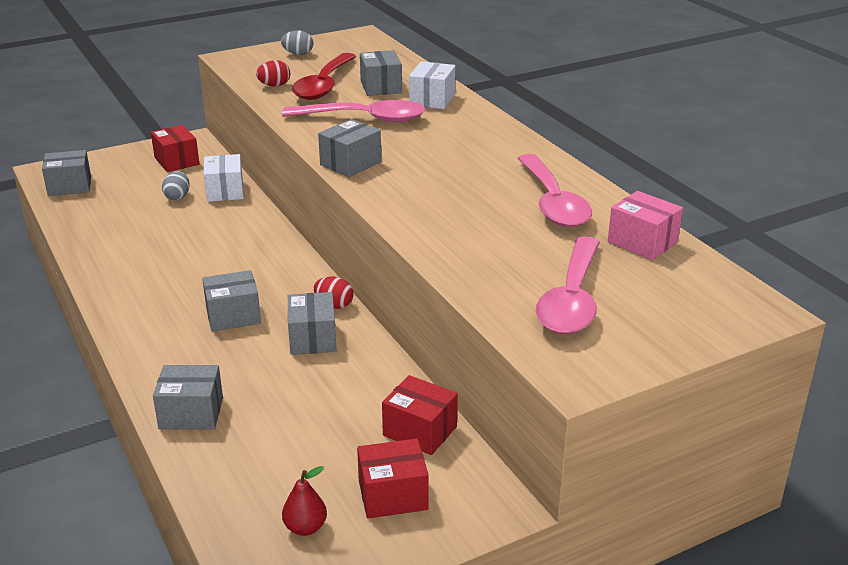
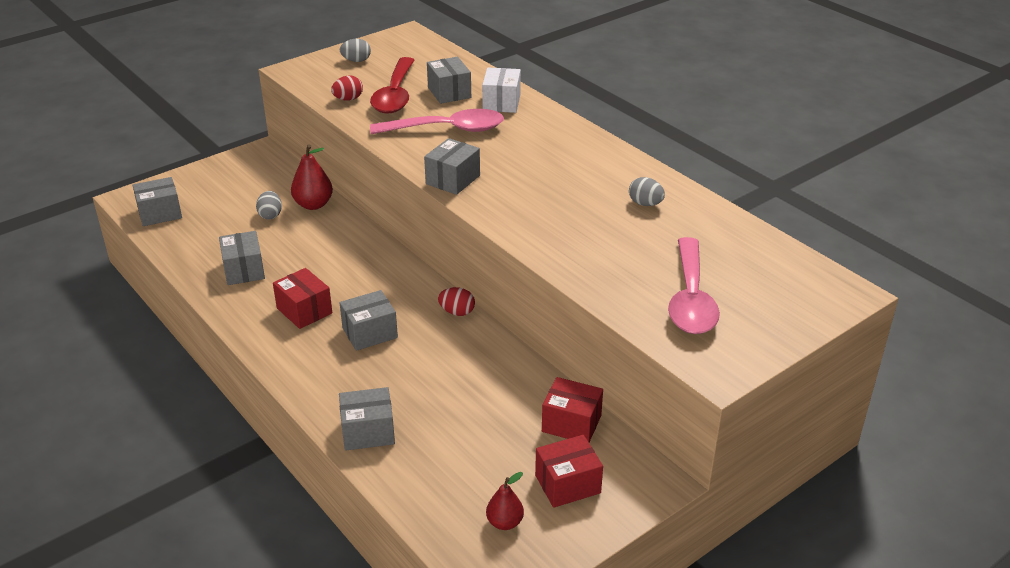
camera: 10 degrees left, 5 degrees up
red box [151,125,199,172] -> red box moved to [273,268,332,329]
white box [204,154,244,202] -> red pear [291,144,333,210]
grey box [288,292,337,355] -> grey box moved to [219,231,265,285]
pink spoon [517,154,592,227] -> grey egg [629,177,665,206]
pink box [608,191,683,260] -> none

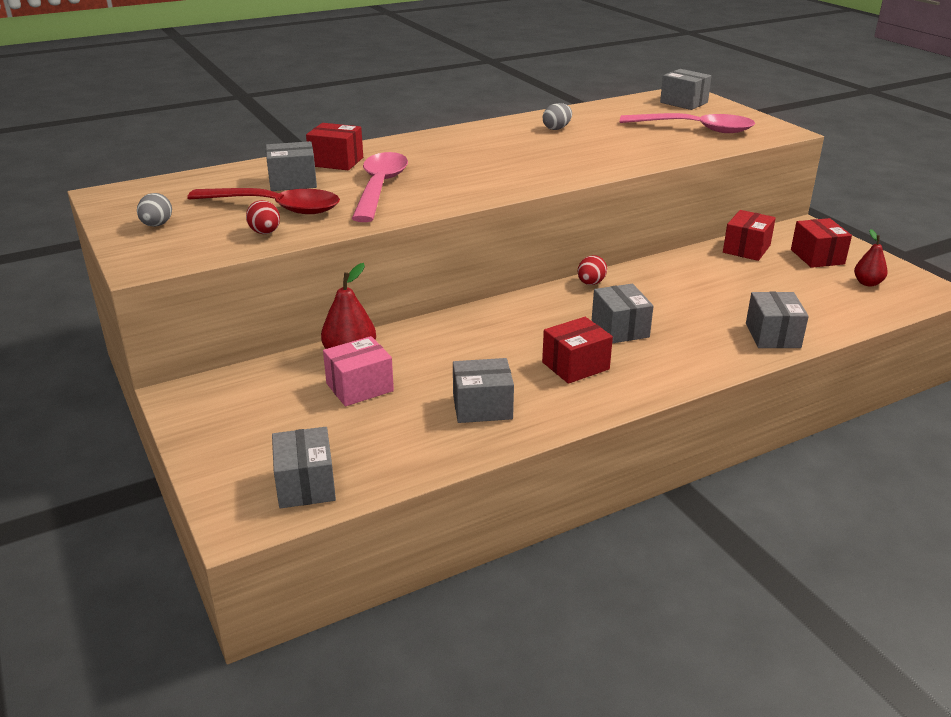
camera: 80 degrees left, 5 degrees down
grey egg [256,191,282,220] -> pink box [323,336,394,406]
grey box [424,138,480,195] -> grey box moved to [660,69,712,110]
white box [482,67,521,113] -> red box [306,123,363,170]

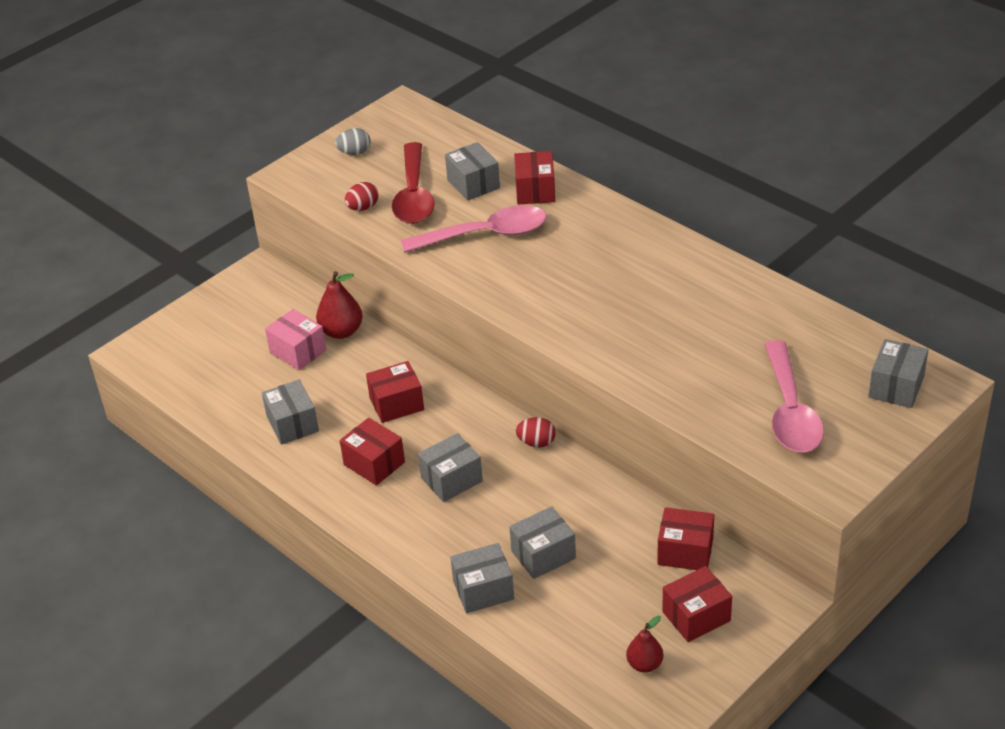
camera: 75 degrees right, 10 degrees up
grey box [272,427,336,508] -> grey box moved to [509,506,576,579]
grey egg [543,103,572,130] -> none
none -> red box [366,361,424,423]

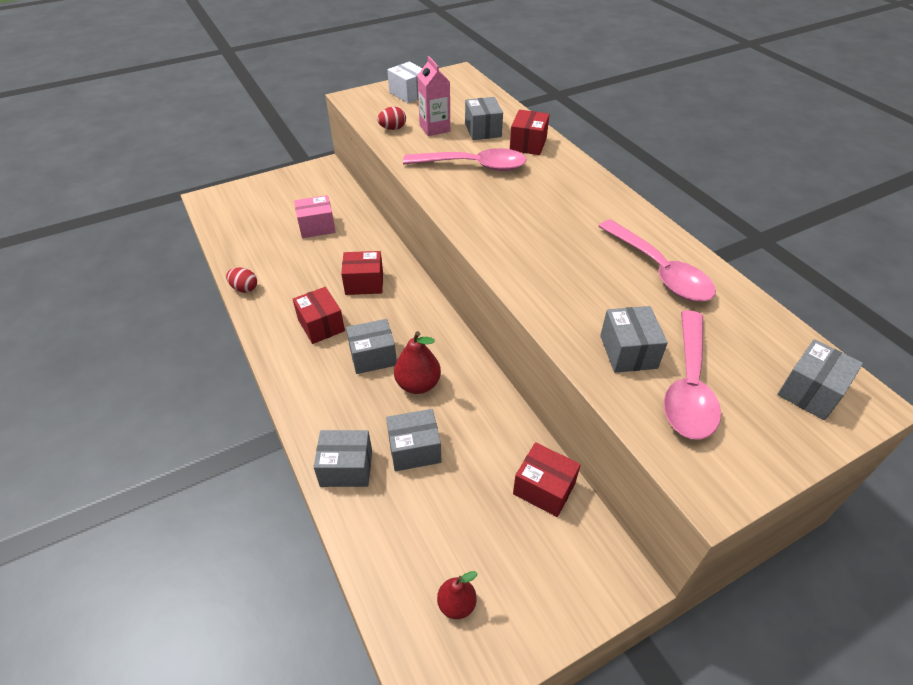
camera: 15 degrees right, 5 degrees up
grey box [262,380,319,445] -> grey box moved to [600,306,668,373]
pink box [265,309,326,370] -> pink box turned 75 degrees counterclockwise [294,195,336,238]
red pear [316,271,363,339] -> red pear moved to [394,331,441,394]
grey egg [335,128,371,155] -> white box [387,62,422,103]
red spoon [392,142,435,224] -> pink carton [417,56,450,136]
red egg [516,417,556,447] -> red egg moved to [226,268,257,293]
red box [662,566,732,642] -> none
none -> pink spoon [598,220,716,302]

